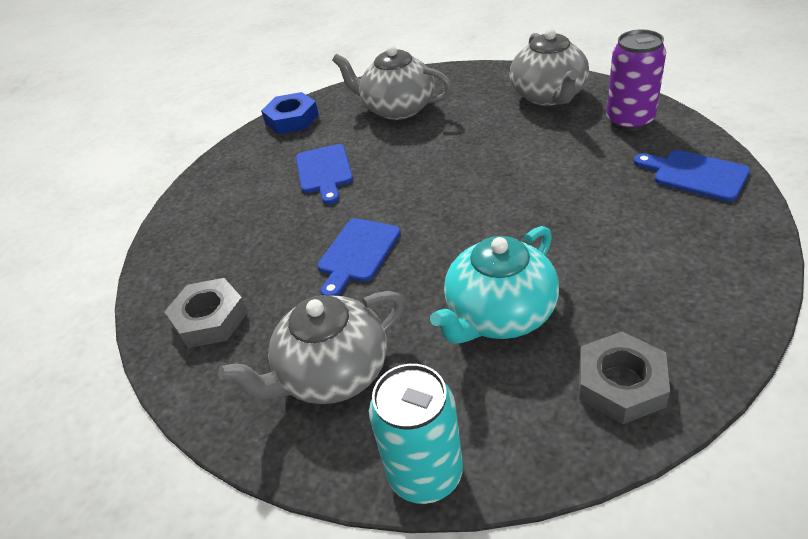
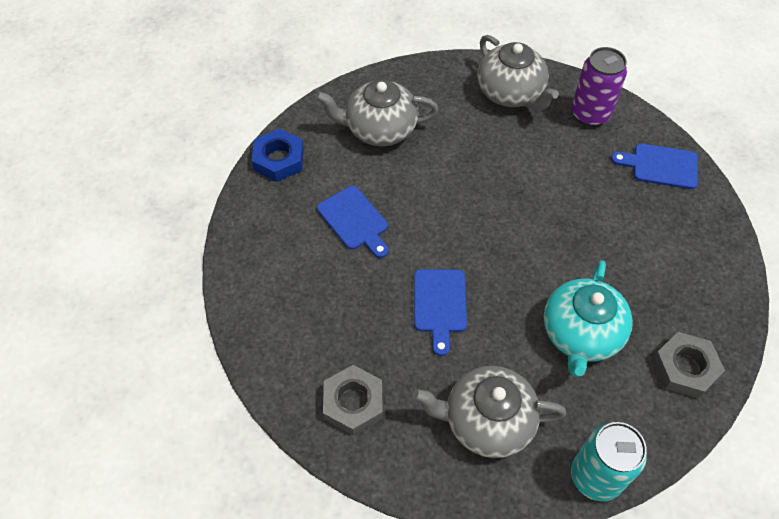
camera: 30 degrees left, 15 degrees up
grey teapot [218,291,404,404] -> grey teapot turned 60 degrees clockwise [412,366,566,458]

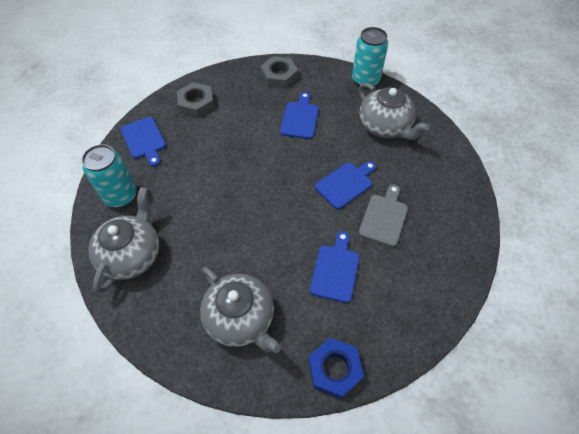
camera: 130 degrees left, 0 degrees up
grey nut [323,365,383,436] -> grey nut moved to [177,82,214,118]
turquoise teapot [544,260,633,377] -> blue cutting board [280,92,319,139]
purple can [571,47,627,126] -> turquoise can [81,144,136,208]
none -> grey cutting board [359,185,408,247]

